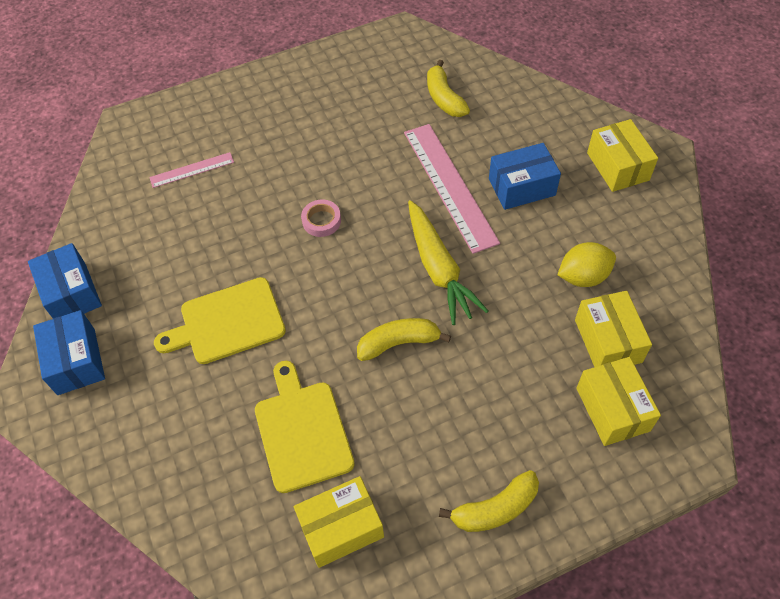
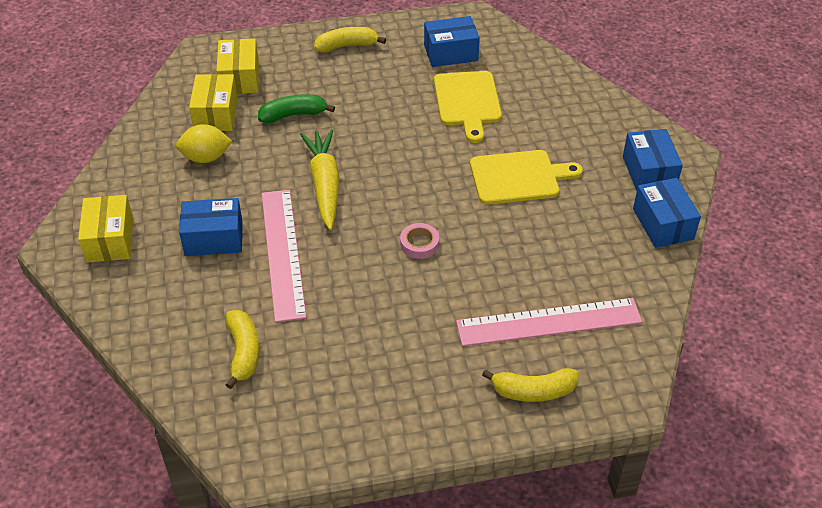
camera: 170 degrees left, 10 degrees down
pink ruler [149,152,234,188] -> pink ruler [456,298,642,346], size x1.96
yellow box [294,476,384,568] -> blue box [424,16,480,67]
yellow banana [357,318,451,361] -> yellow banana moved to [482,368,579,402]
none -> green banana [258,94,335,123]

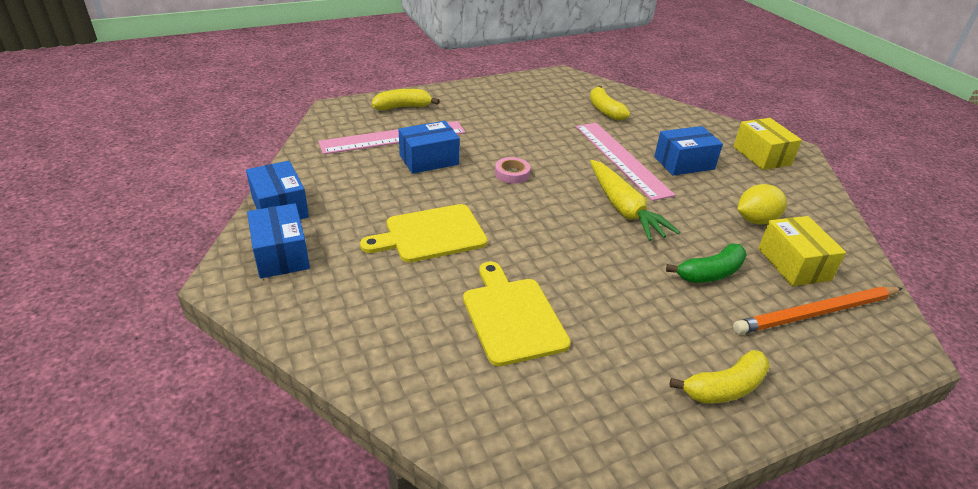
camera: 165 degrees right, 10 degrees down
yellow box [216,38,259,94] -> orange pencil [733,287,902,334]
blue box [424,16,480,67] -> blue box moved to [399,121,460,174]

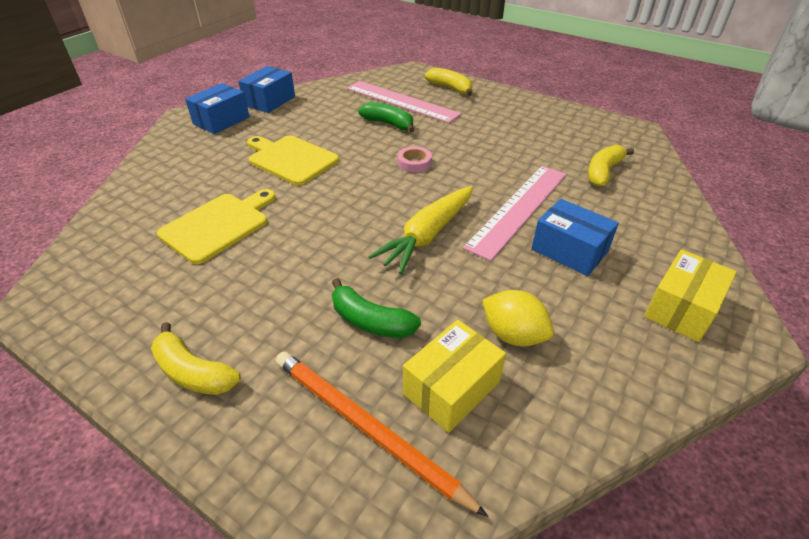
camera: 60 degrees right, 5 degrees up
blue box [399,121,460,174] -> green banana [358,102,415,133]

